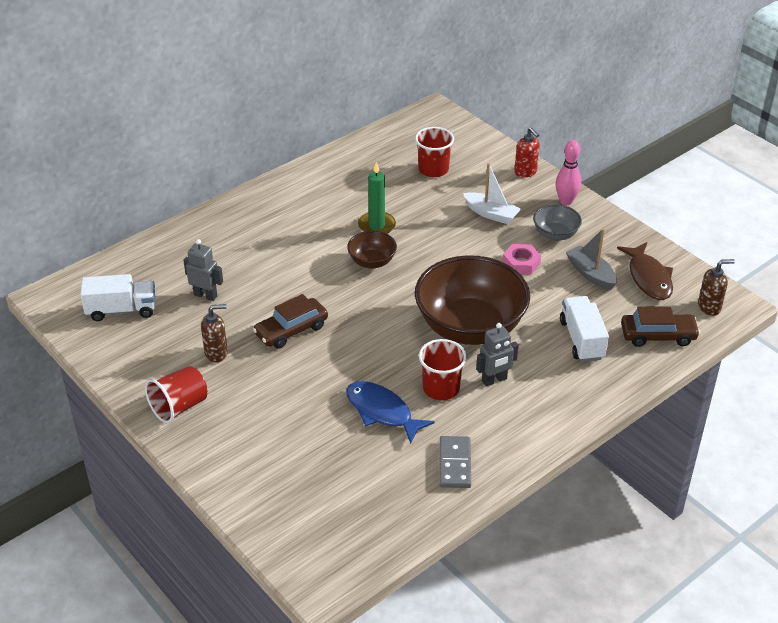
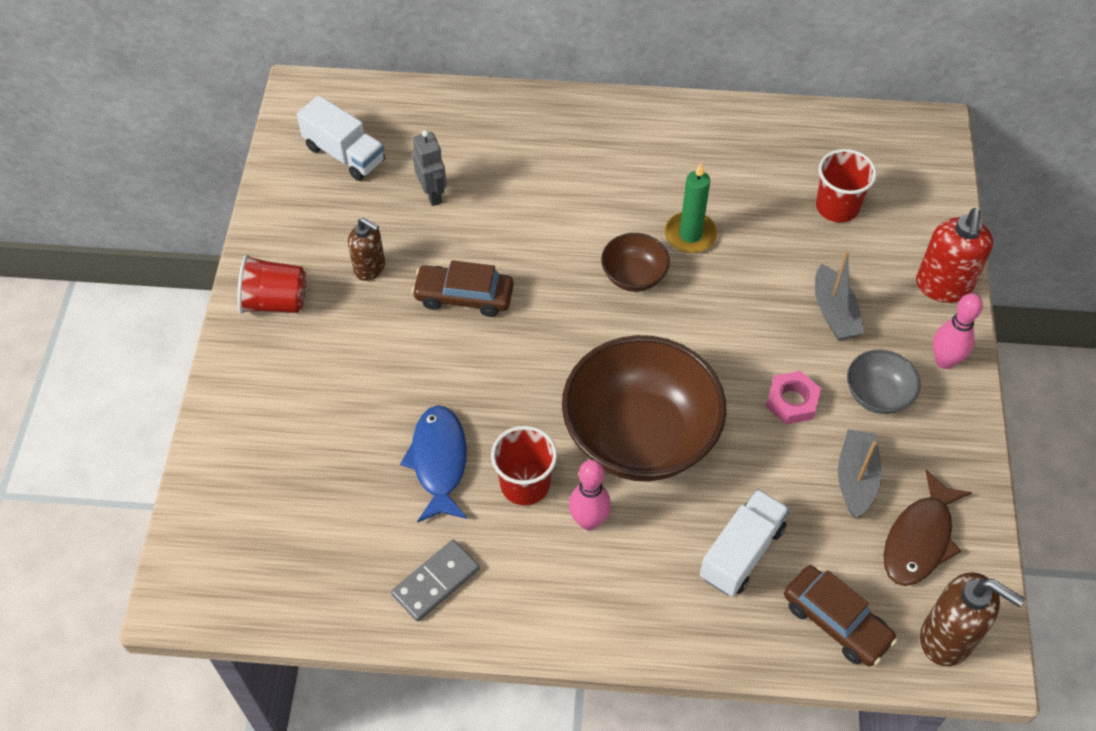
camera: 45 degrees right, 15 degrees up
white boat [463,163,521,224] -> grey boat [815,251,865,340]
grey robot [476,323,519,387] -> pink bowling pin [569,460,611,530]
red soap dispenser [514,127,540,178] -> red soap dispenser [916,208,993,303], size x1.54
brown soap dispenser [698,259,735,316] -> brown soap dispenser [920,572,1025,666], size x1.54

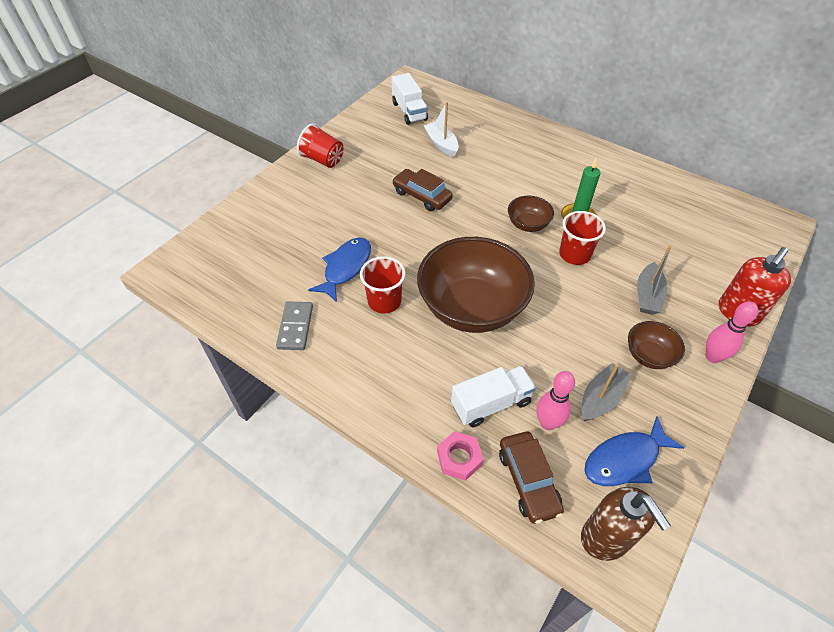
camera: 30 degrees right, 5 degrees down
brown soap dispenser [348,218,385,281] -> none
grey domino [391,540,480,622] -> grey domino turned 75 degrees counterclockwise [276,301,313,350]
grey robot [412,130,447,206] -> white boat [424,102,459,157]
pink bowling pin [569,460,611,530] -> pink bowling pin moved to [537,371,575,430]
pink nut [766,371,821,425] -> pink nut moved to [437,431,484,481]
red cup [816,149,877,223] -> red cup moved to [559,211,606,265]
grey bowl [847,350,920,414] -> brown bowl [628,321,685,369]
brown fish [883,469,972,586] -> blue fish [584,416,685,486]

